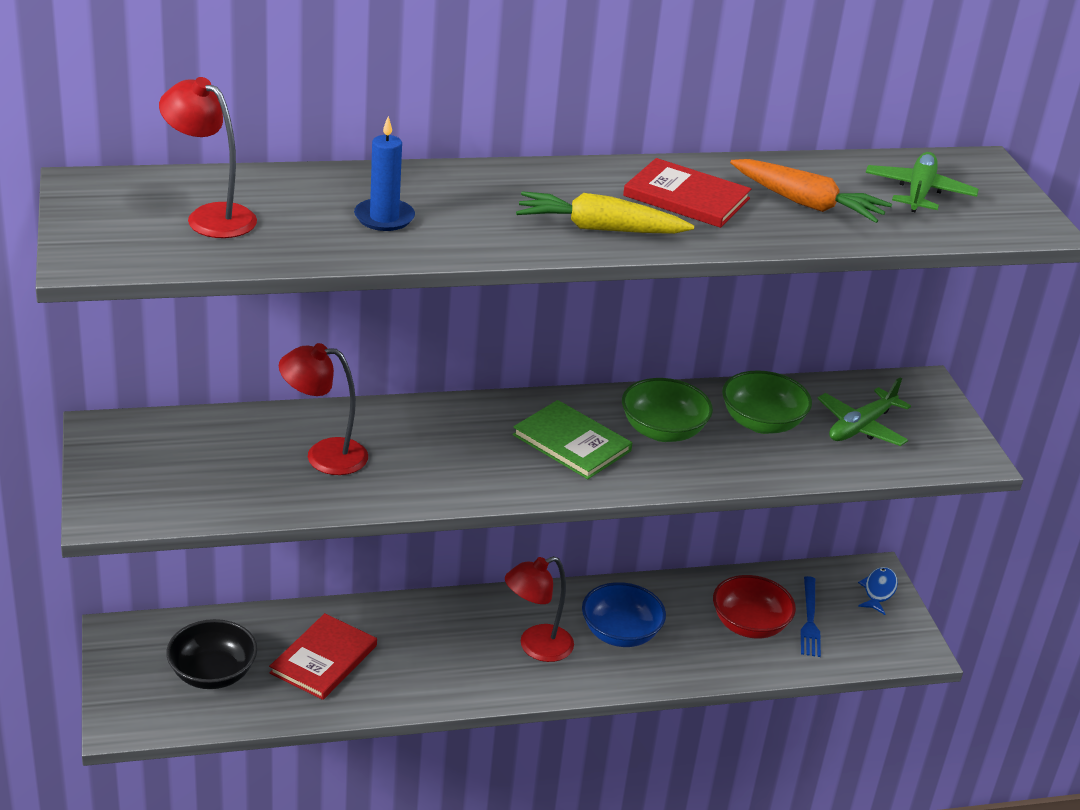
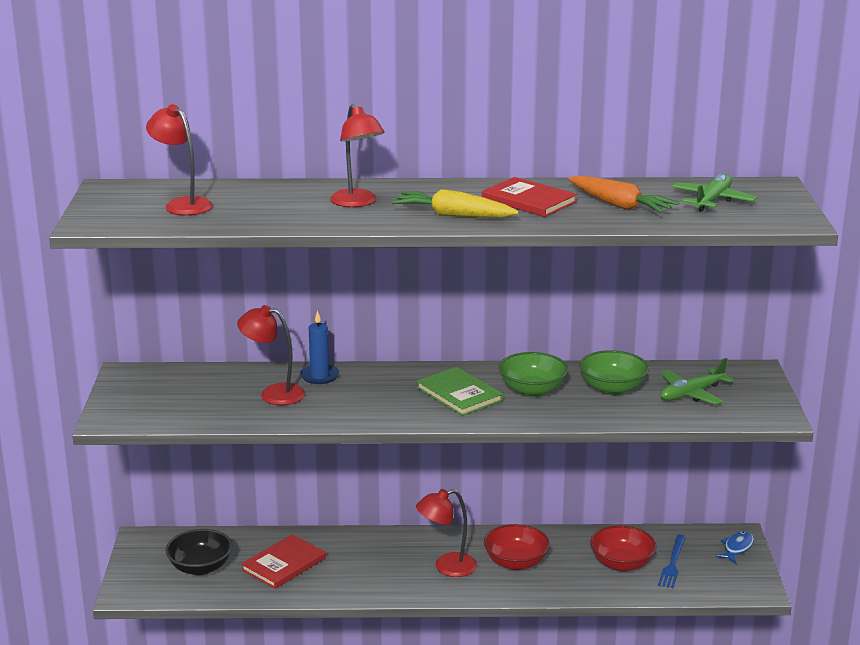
camera: 15 degrees right, 10 degrees down
blue candle [354,116,415,231] -> blue candle moved to [300,310,339,384]
blue bowl [582,582,666,647] -> red bowl [484,524,550,570]
none -> red lamp [330,104,385,207]

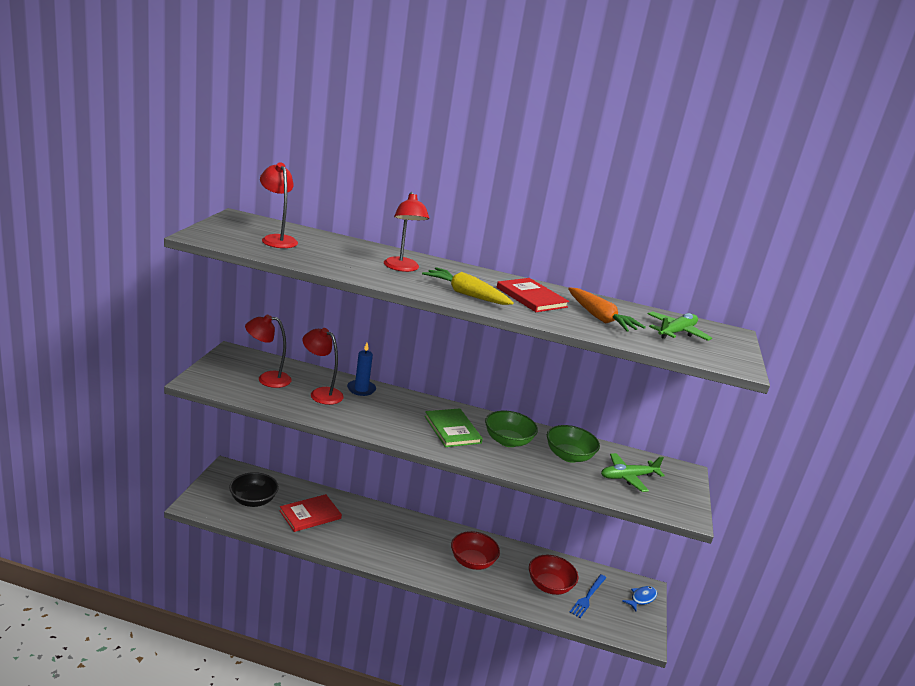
camera: 10 degrees right, 0 degrees up
red lamp [416,489,477,577] -> red lamp moved to [245,315,292,388]

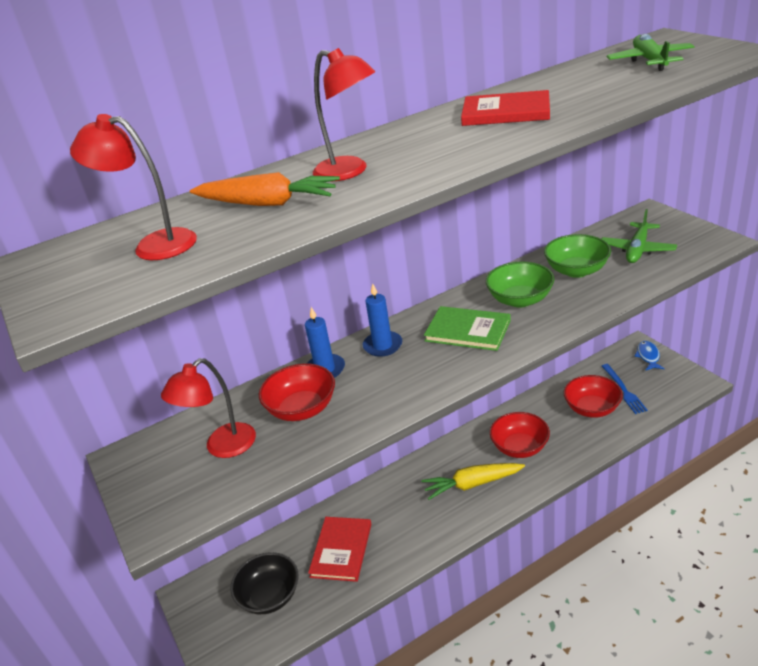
camera: 35 degrees left, 10 degrees up
red lamp [303,328,344,405] -> red bowl [259,363,335,421]
yellow carrot [422,267,514,305] -> yellow carrot moved to [421,463,525,500]
orange carrot [568,288,646,332] -> orange carrot moved to [190,172,340,206]
none -> blue candle [363,283,402,357]

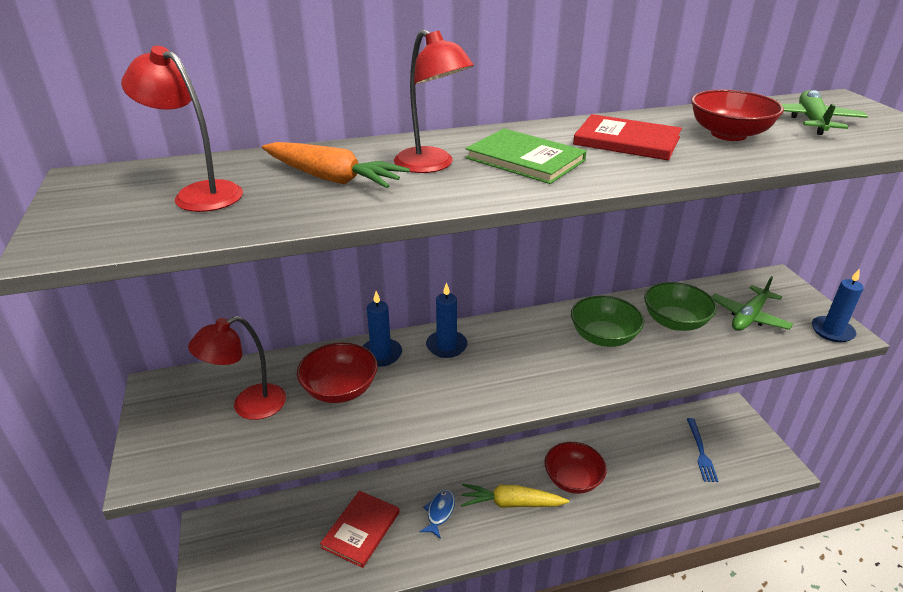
camera: 10 degrees right, 0 degrees up
black bowl [230,552,299,614] -> none
green book [424,306,511,351] -> green book moved to [465,128,587,184]
red bowl [564,375,623,418] -> red bowl moved to [691,90,784,141]
blue fish [634,341,665,370] -> blue fish moved to [420,490,455,539]
none -> blue candle [812,268,864,342]

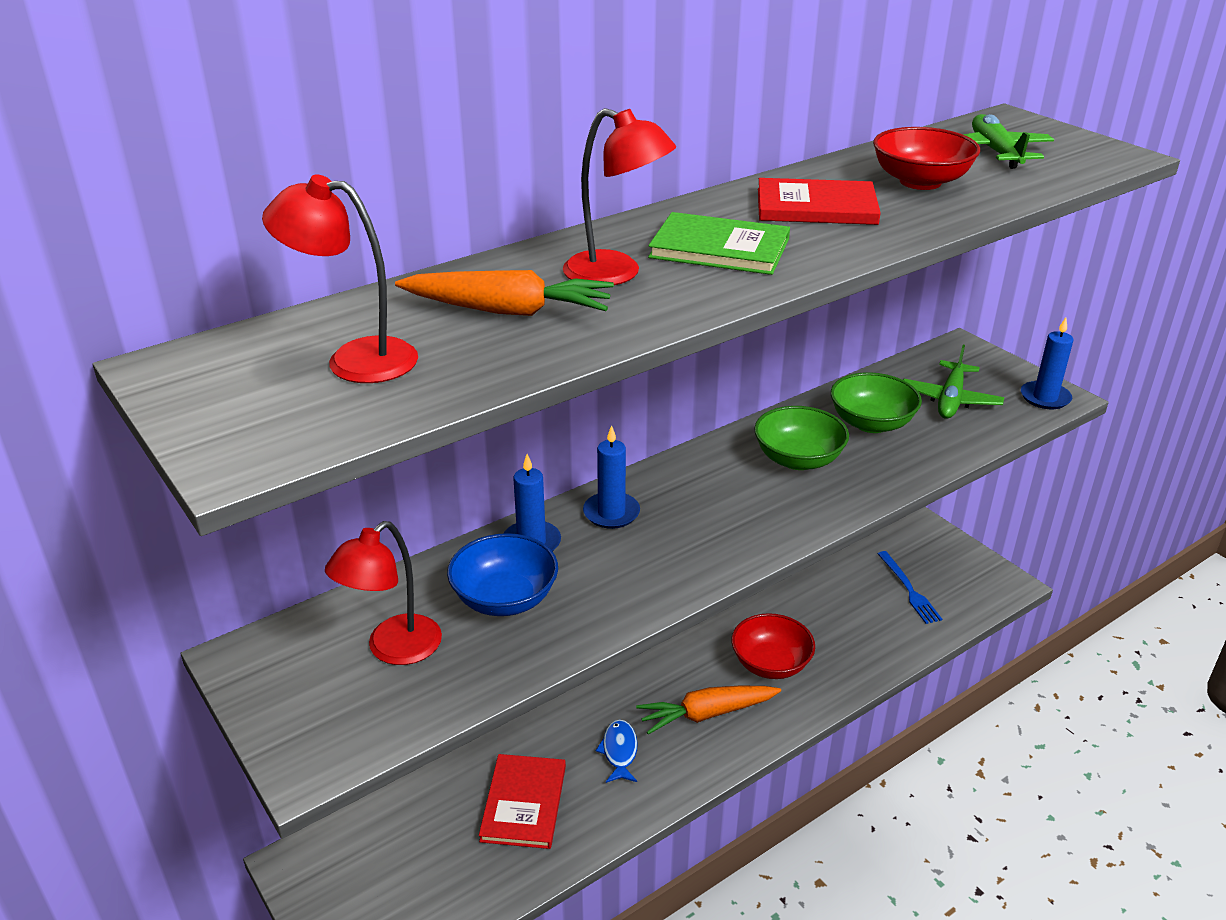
camera: 20 degrees left, 0 degrees up
red bowl [297,343,378,403] -> blue bowl [447,533,558,616]
yellow carrot [461,483,569,508] -> orange carrot [636,686,781,735]

